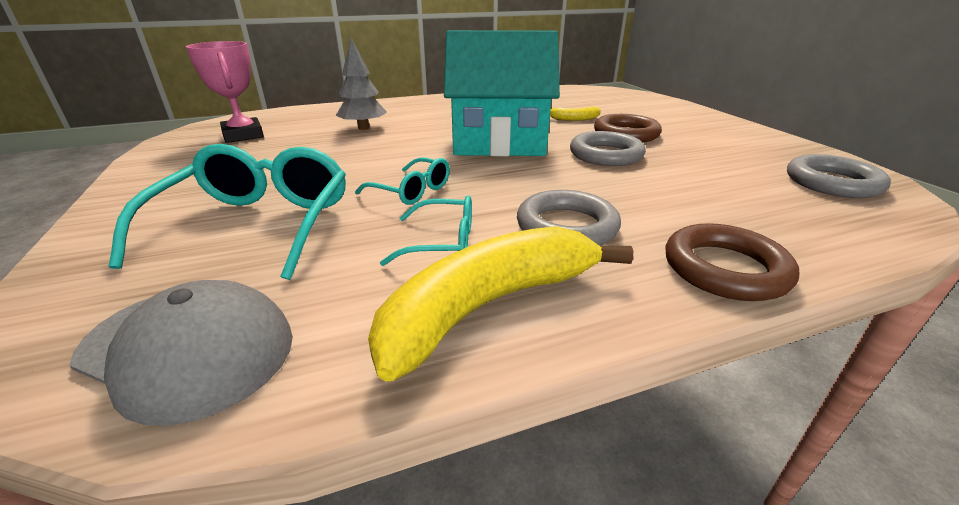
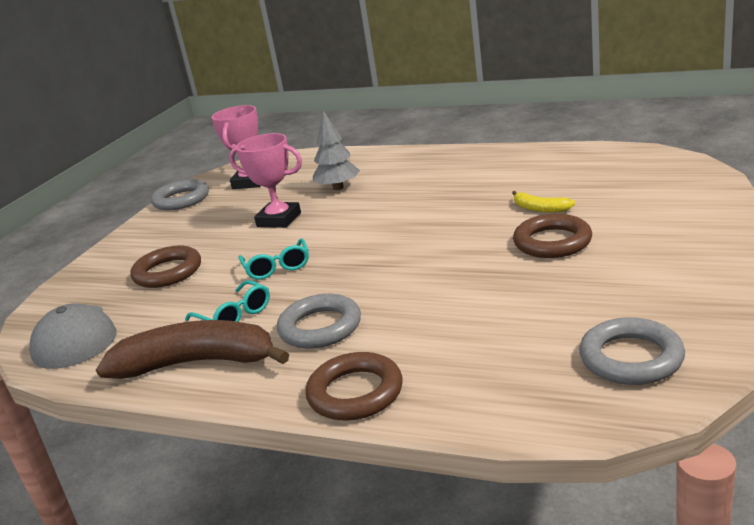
camera: 45 degrees right, 5 degrees down
turquoise glasses [109,144,346,280] -> brown ring [130,245,201,288]
yellow banana [368,226,633,382] -> brown banana [96,320,289,379]
turquoise house [444,30,560,156] -> none
grey ring [570,131,646,166] -> grey ring moved to [151,179,209,211]
none -> pink trophy [229,133,302,228]

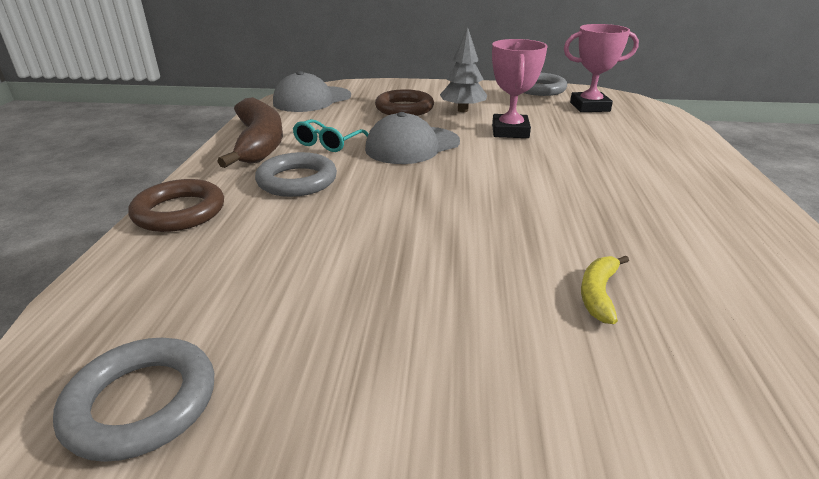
camera: 70 degrees right, 5 degrees up
turquoise glasses [238,238,309,280] -> grey cap [365,112,460,164]
grey tree [313,110,360,190] -> grey tree moved to [440,27,487,112]
brown ring [513,214,592,258] -> none

